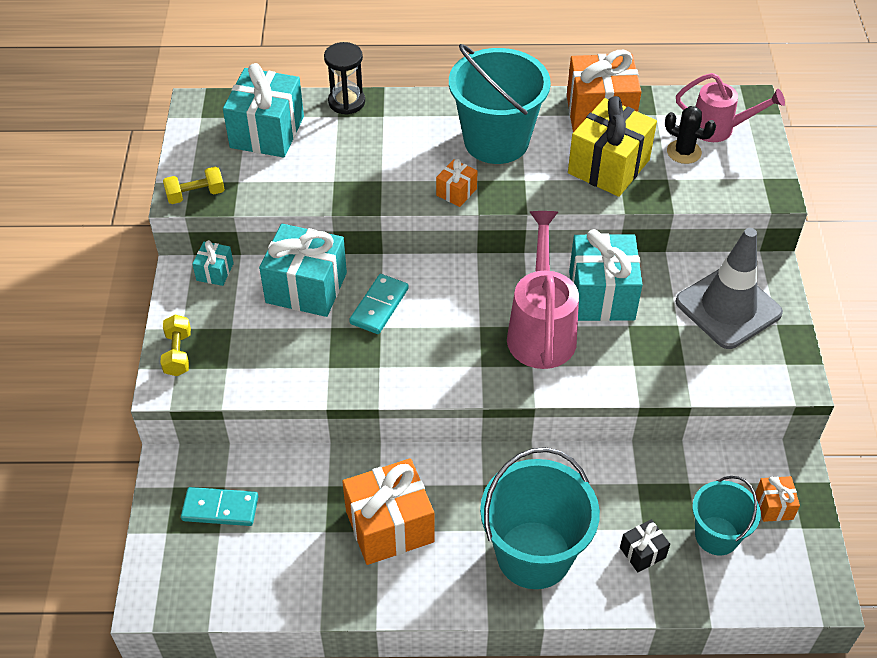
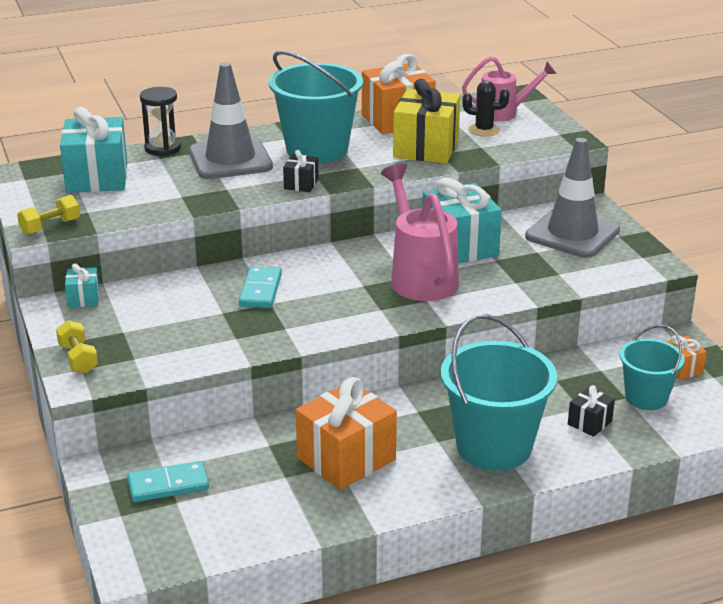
camera: 20 degrees left, 20 degrees down
turquoise gift [259,224,347,317] -> none
orange gift [436,159,478,207] -> black gift [283,150,319,192]
none -> grey traffic cone [189,62,273,179]

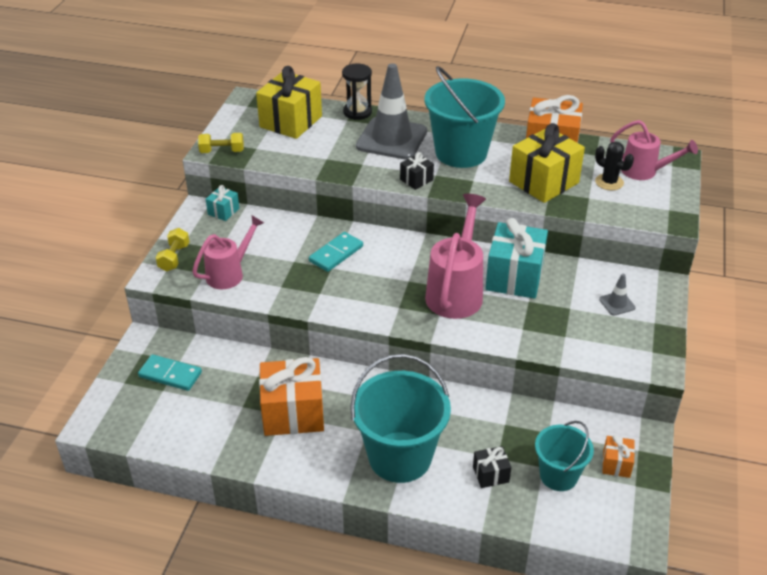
camera: 35 degrees right, 10 degrees up
turquoise gift [60,107,127,193] -> yellow gift [256,66,322,139]
grey traffic cone [525,138,620,258] -> grey traffic cone [599,274,636,316], size x0.41
none -> pink watering can [192,215,264,289]

